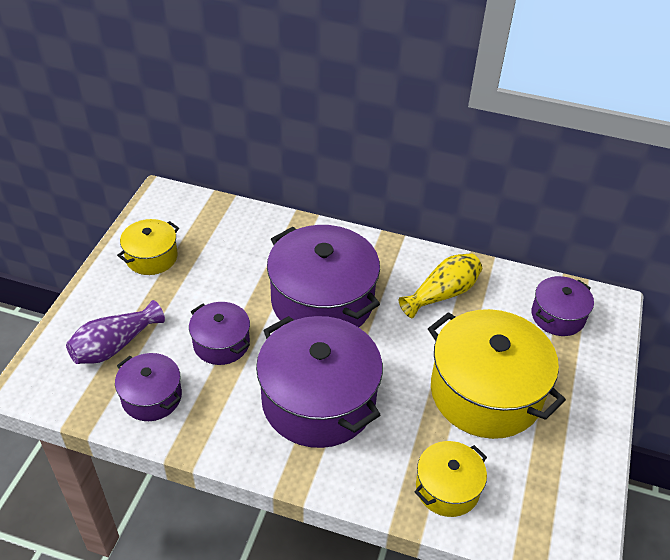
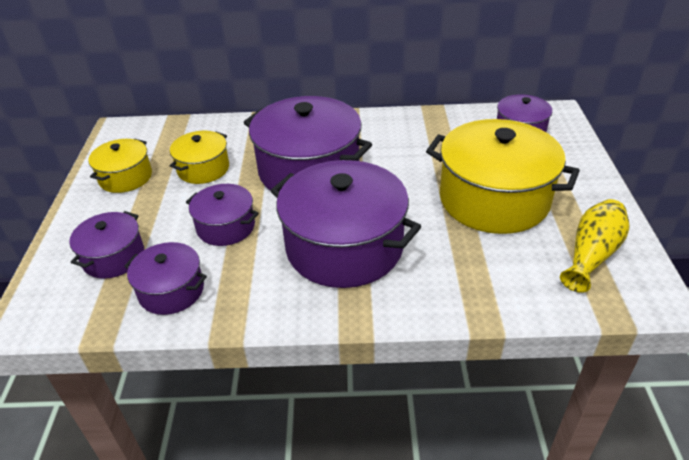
camera: 15 degrees left, 5 degrees down
purple vase [66,300,165,364] -> purple pot [69,211,144,279]
yellow vase [399,253,482,318] -> yellow vase moved to [560,199,629,293]
yellow pot [415,441,487,517] -> yellow pot moved to [170,131,229,184]

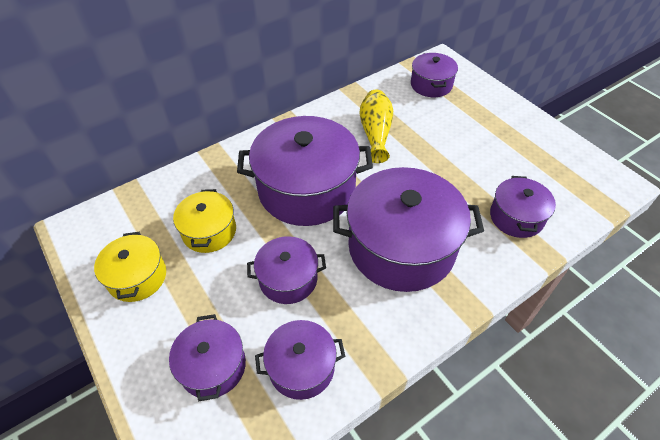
camera: 35 degrees left, 10 degrees up
yellow pot [426,119,580,234] -> none
yellow vase [560,199,629,293] -> yellow vase moved to [359,90,393,163]
none -> purple pot [490,176,556,238]

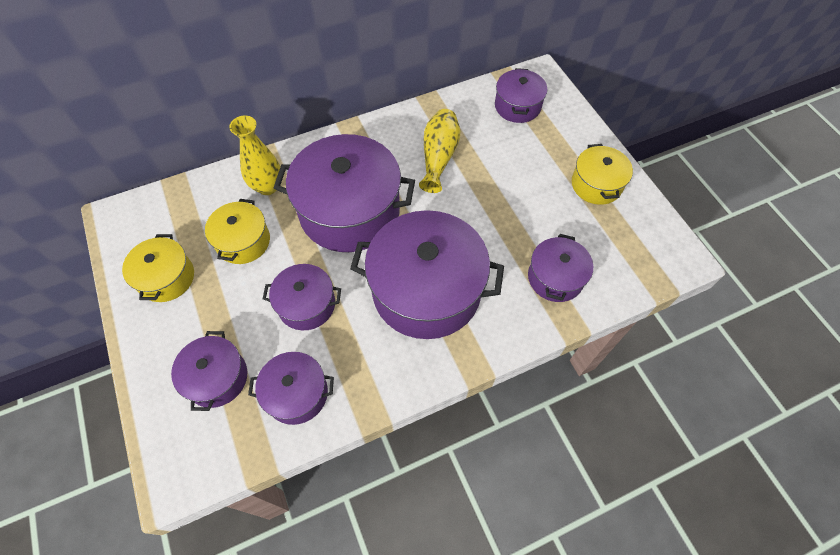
camera: 10 degrees right, 10 degrees up
none -> yellow vase [229,116,280,195]
none -> yellow pot [572,144,633,205]

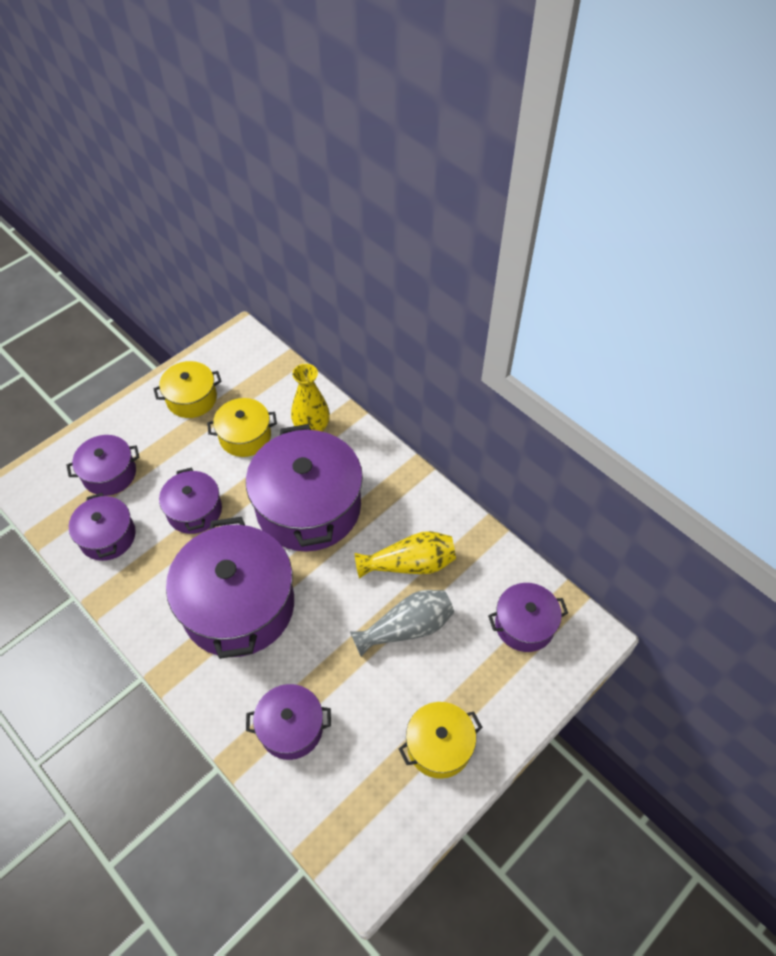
camera: 70 degrees right, 5 degrees down
none -> grey vase [350,590,454,657]

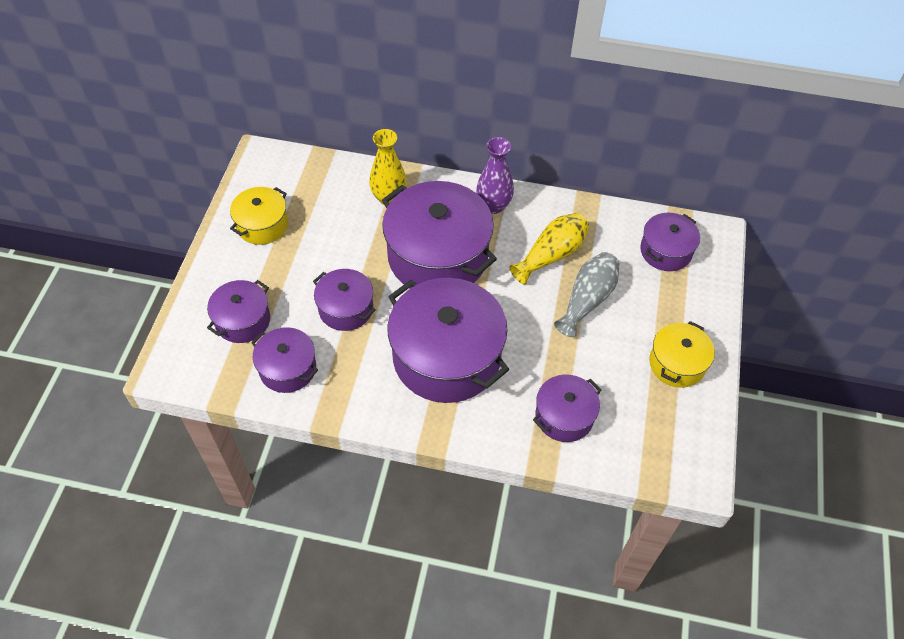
camera: 35 degrees left, 0 degrees up
yellow pot [207,398,277,457] -> none
none -> purple vase [476,137,514,214]

